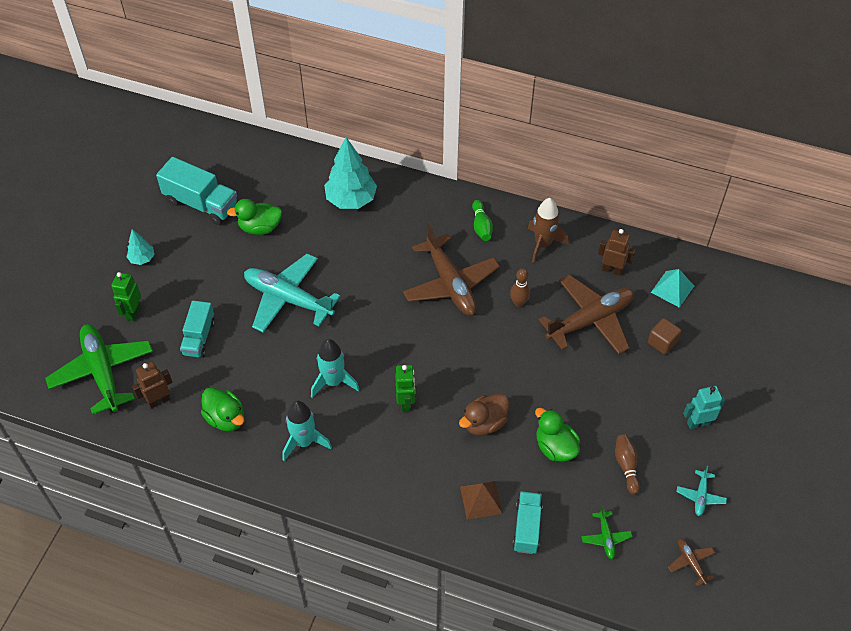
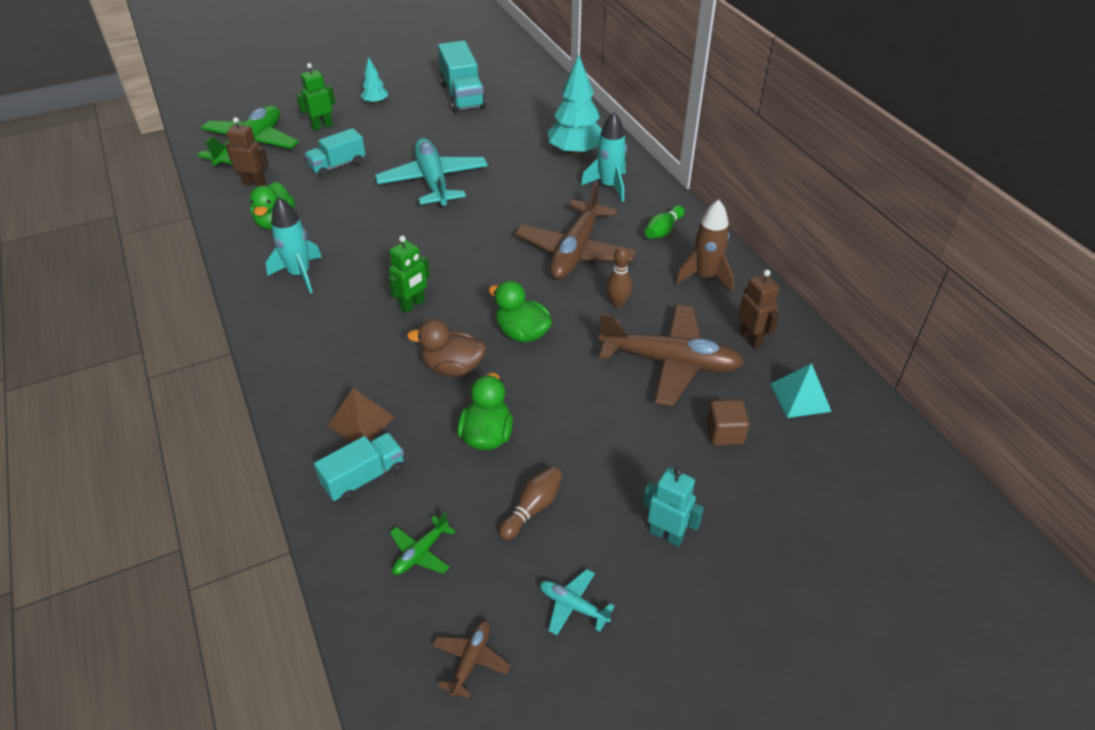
camera: 45 degrees right, 10 degrees down
green duck [227,199,282,235] -> green duck moved to [488,281,552,343]
turquoise rocket [311,339,359,398] -> turquoise rocket moved to [581,112,627,202]
turquoise plane [676,466,727,516] -> turquoise plane turned 60 degrees clockwise [540,569,615,635]

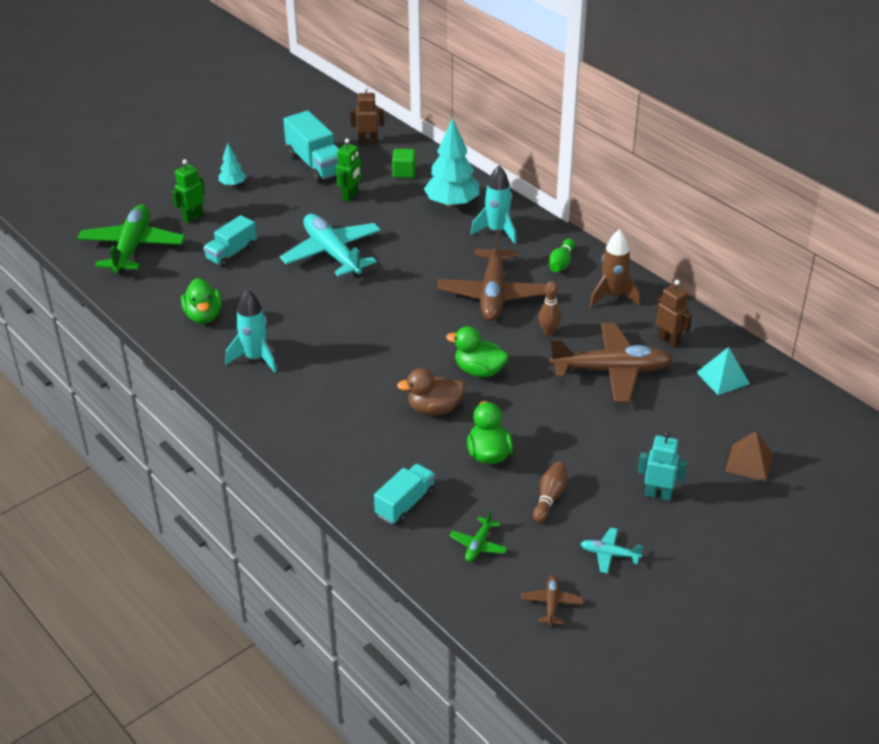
camera: 15 degrees left, 5 degrees down
brown robot [225,117,269,186] -> brown robot moved to [350,86,384,145]
brown pyramid [327,388,395,442] -> brown pyramid moved to [725,431,773,482]
green robot [388,236,430,313] -> green robot moved to [336,138,362,202]
brown cube [706,400,750,446] -> none
none -> green cube [392,149,416,178]

